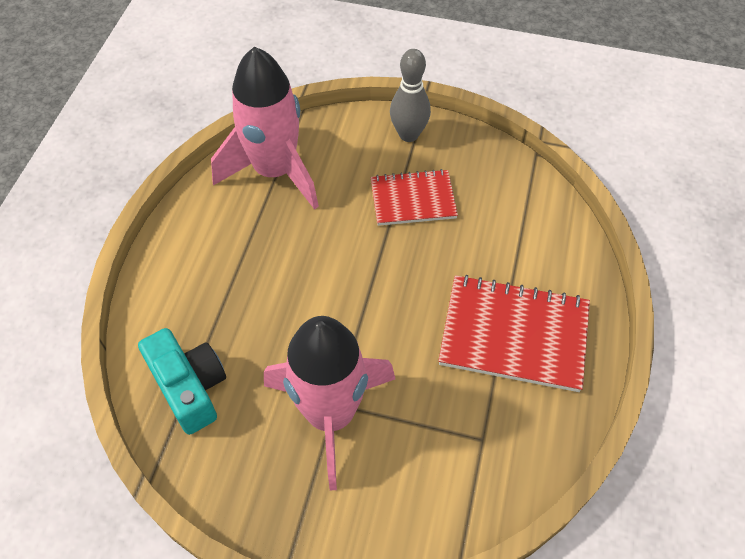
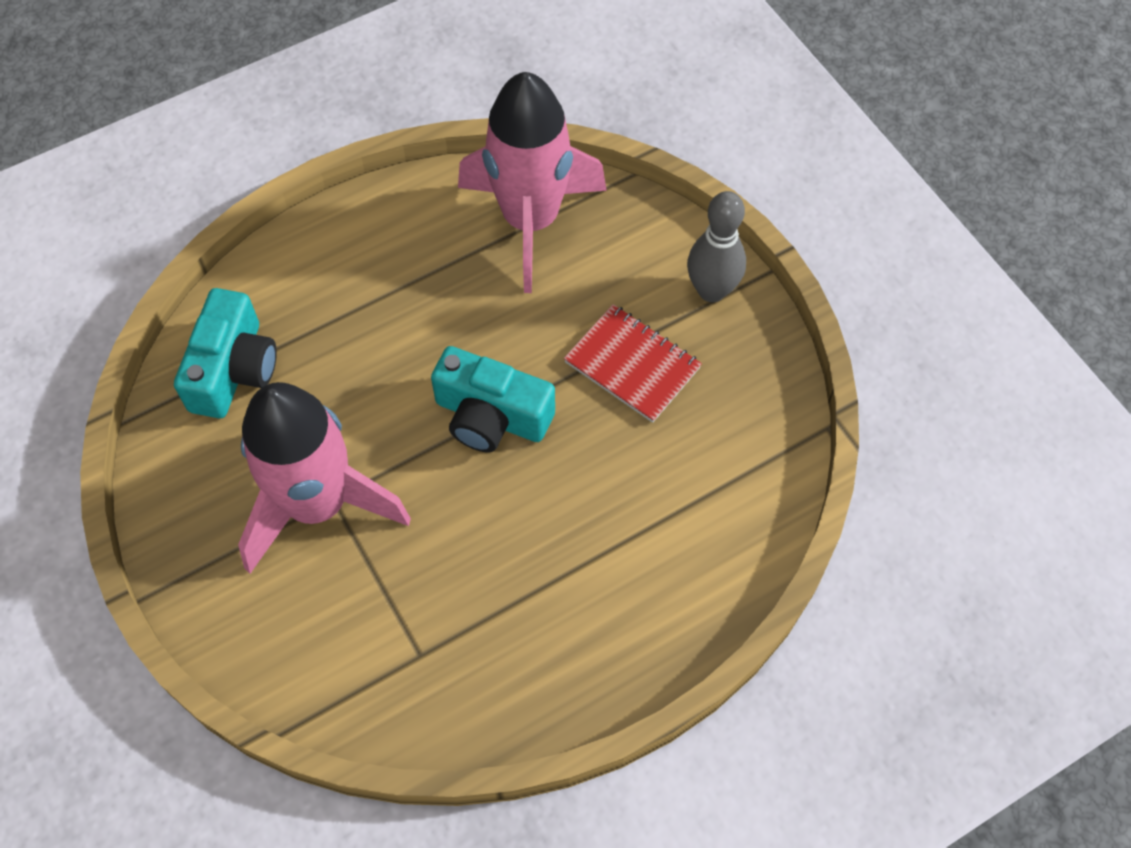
camera: 45 degrees right, 5 degrees up
red notebook [438,275,590,392] -> none
none -> turquoise camera [431,346,555,452]

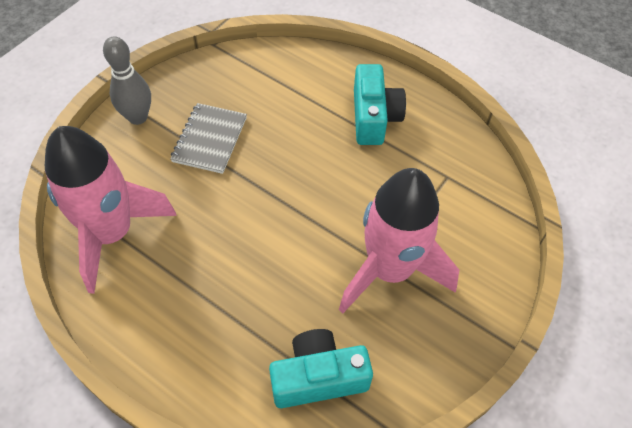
camera: 115 degrees left, 5 degrees down
turquoise camera [431,346,555,452] -> turquoise camera moved to [354,64,406,145]
red notebook [564,304,702,423] -> grey notebook [170,103,247,174]

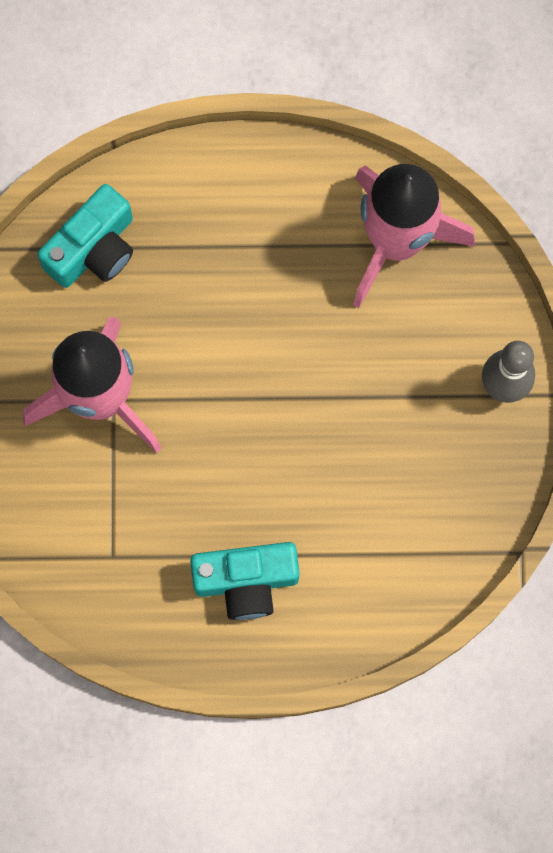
camera: 145 degrees right, 20 degrees up
grey notebook [170,103,247,174] -> none
turquoise camera [354,64,406,145] -> turquoise camera turned 60 degrees counterclockwise [190,542,299,620]

